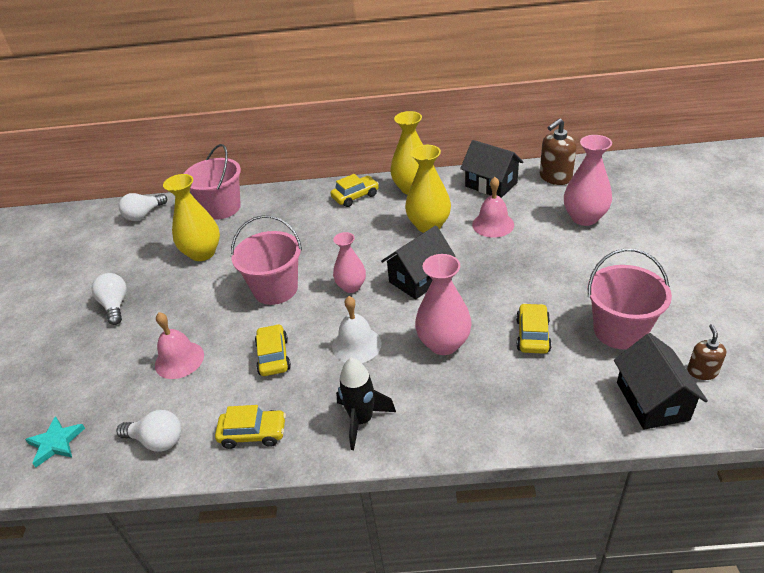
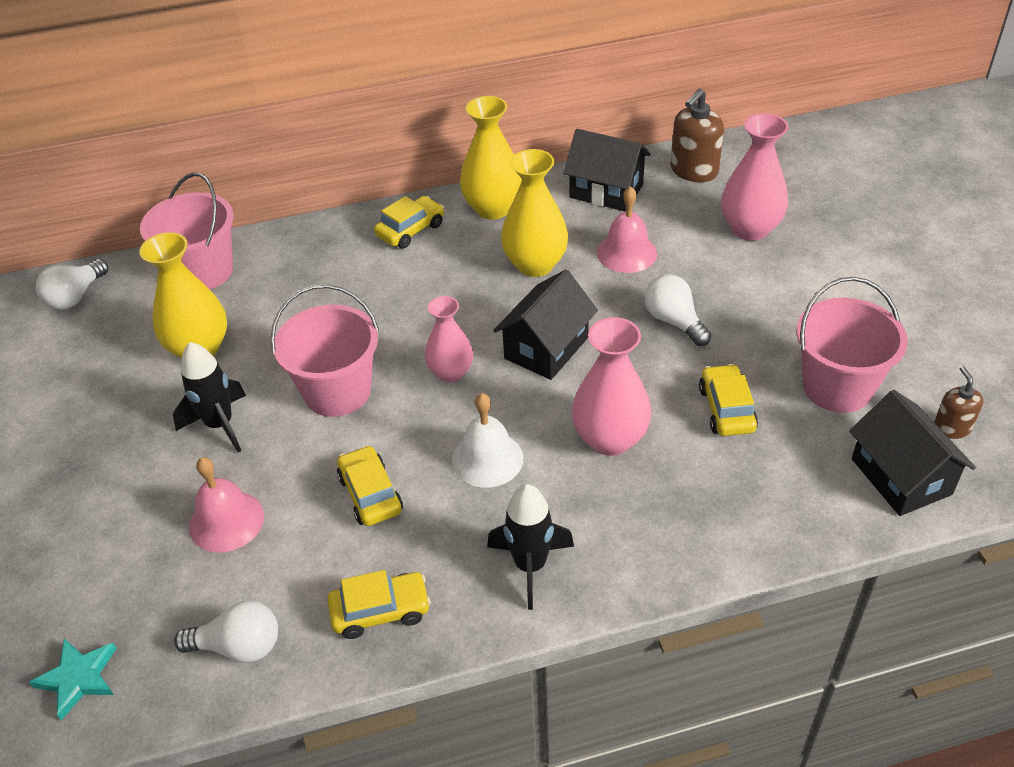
camera: 15 degrees left, 5 degrees up
white light bulb [92,273,127,325] -> white light bulb moved to [645,274,711,346]
none -> black rocket [173,342,246,453]

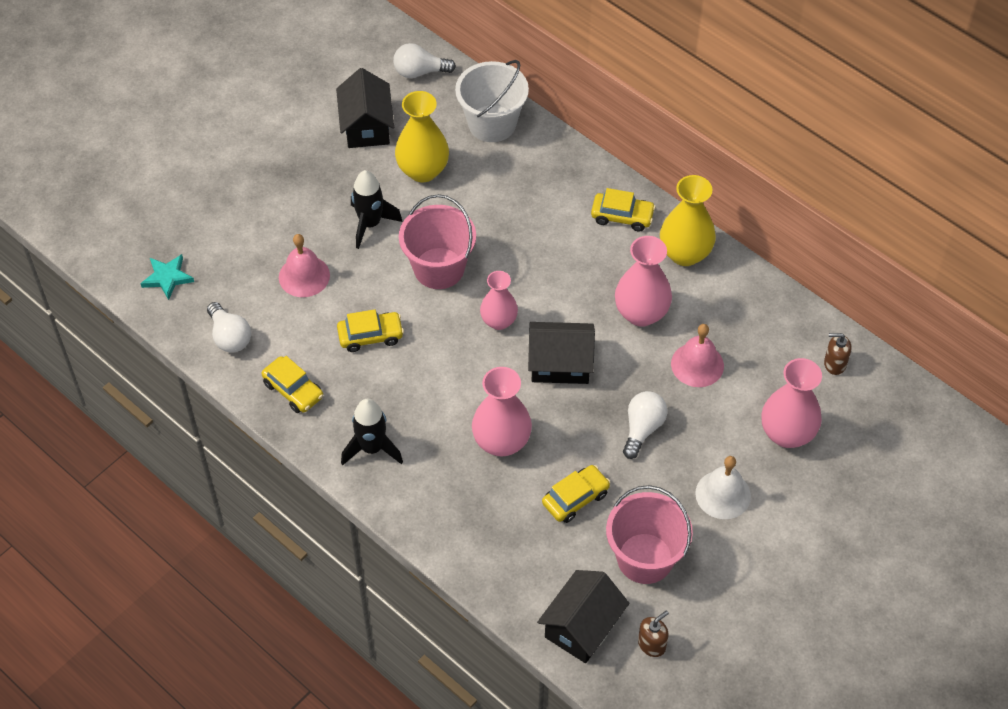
camera: 55 degrees right, 10 degrees up
pink bucket [140,172,234,289] -> white bucket [455,60,529,142]
yellow car [337,445,403,526] -> yellow car turned 45 degrees clockwise [337,309,404,352]
white bell [452,393,523,488] -> white bell moved to [695,456,751,519]
yellow vase [501,149,568,277] -> pink vase [615,236,672,327]
black house [563,129,651,212] -> black house moved to [336,68,394,148]
brown soap dispenser [671,88,724,182] -> brown soap dispenser [824,333,852,375], size x0.59

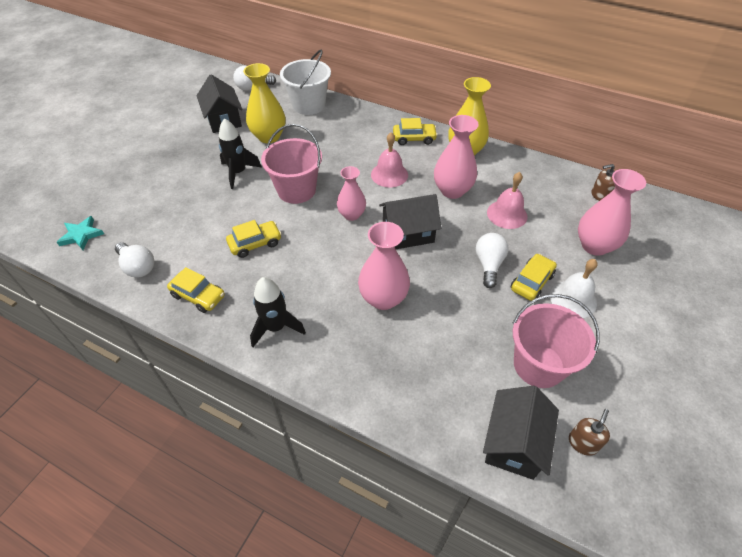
camera: 15 degrees left, 5 degrees down
pink bell [279,234,330,297] -> pink bell moved to [371,132,408,187]
yellow car [542,465,610,523] -> yellow car moved to [511,254,557,301]

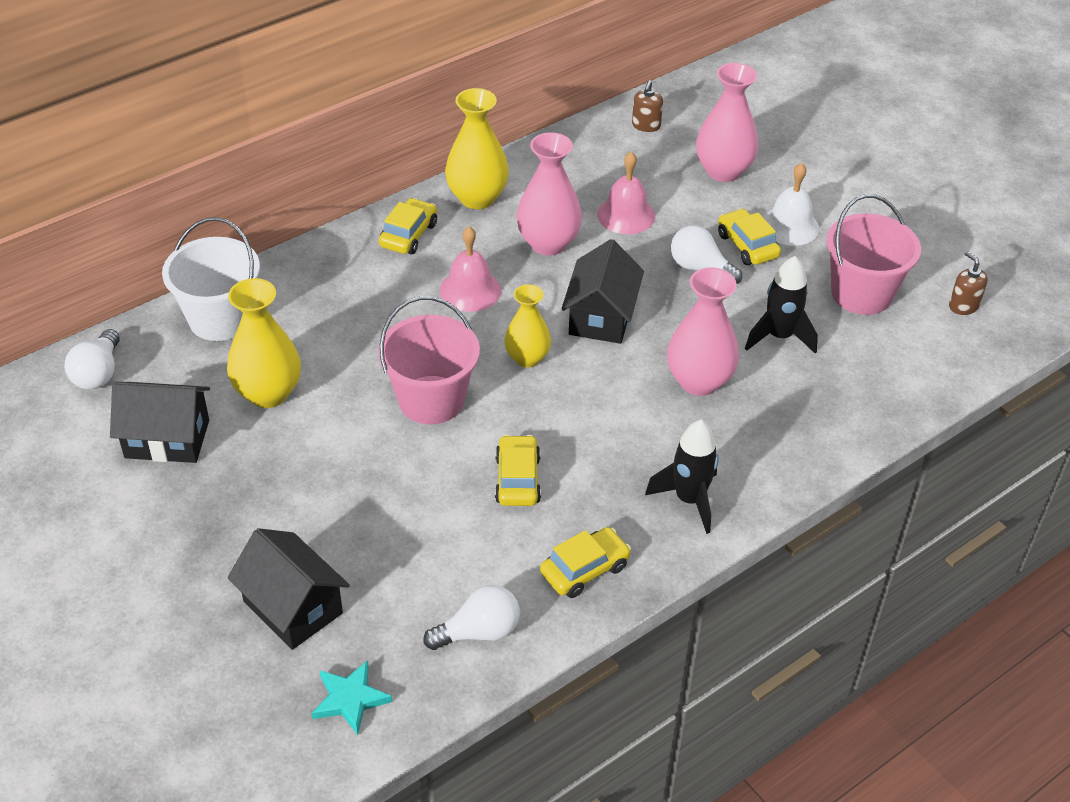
camera: 65 degrees left, 5 degrees down
black rocket [219,118,262,189] -> black rocket moved to [745,256,818,354]
pink vase [337,166,366,221] -> yellow vase [504,284,551,368]
black house [483,386,559,480] -> black house moved to [227,528,350,650]

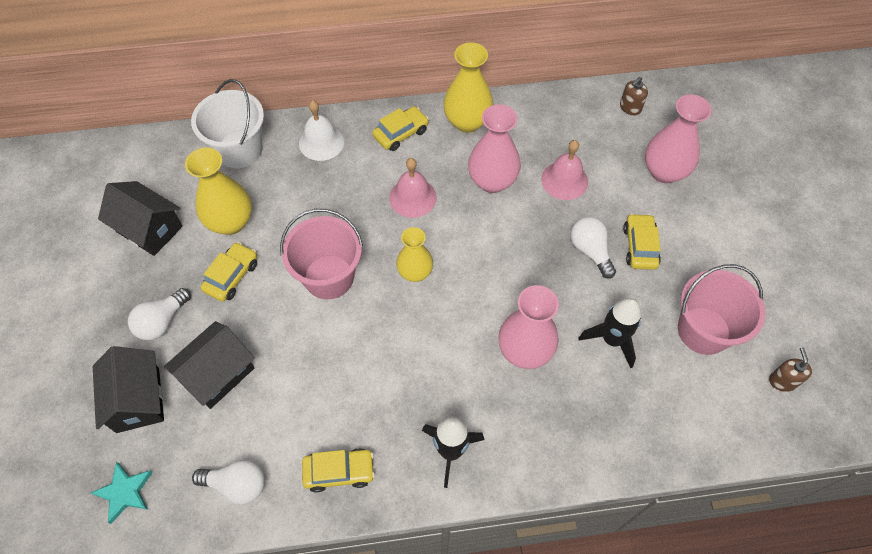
camera: 30 degrees right, 15 degrees up
white light bulb [65,329,120,389] -> white light bulb moved to [128,288,191,340]
yellow car [495,435,541,506] -> yellow car moved to [201,242,257,302]
black house [561,239,644,344] -> black house moved to [164,321,255,409]
white bell [763,163,819,246] -> white bell moved to [299,100,344,161]

